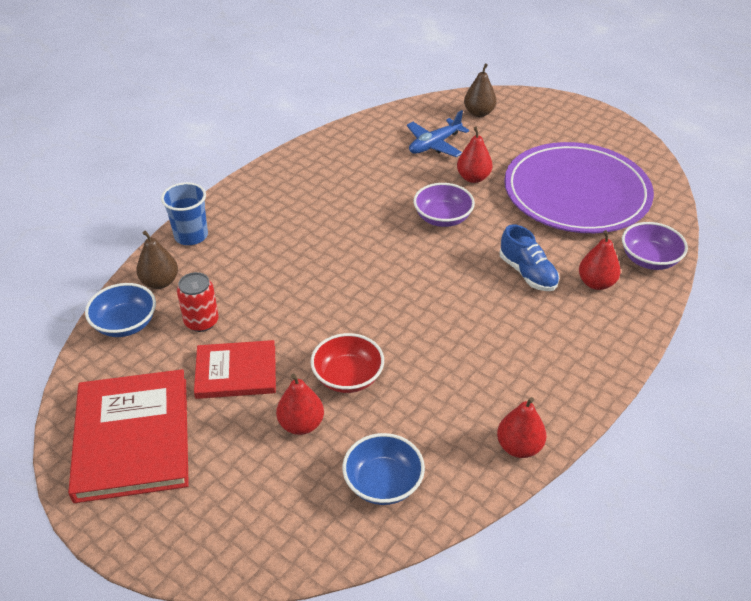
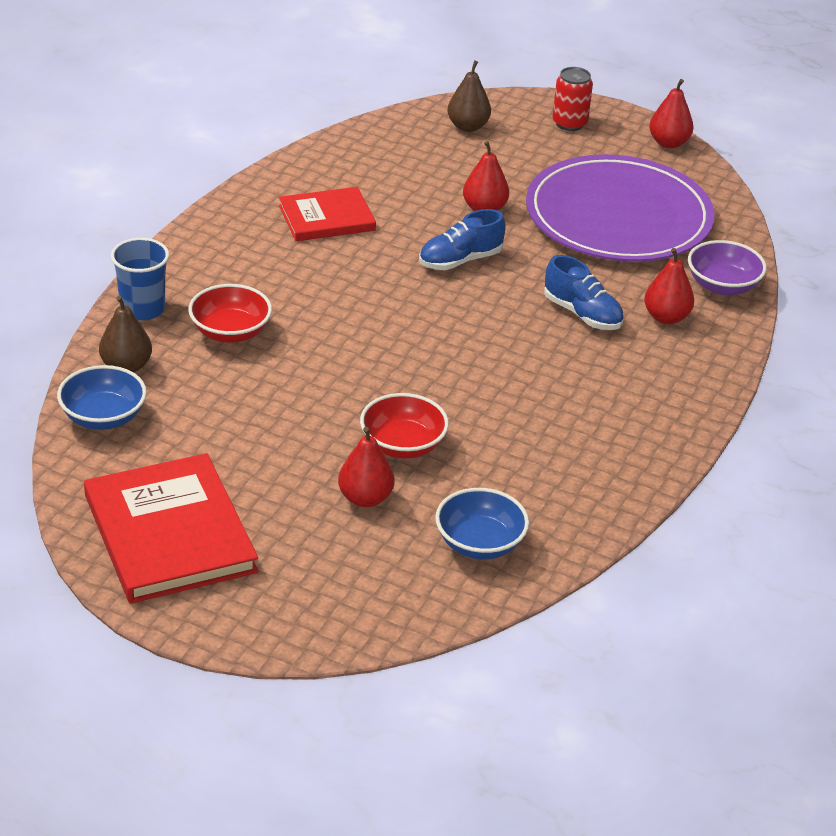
camera: 15 degrees left, 5 degrees down
red can [177,272,219,332] -> red can moved to [552,67,593,131]
red book [194,340,276,399] -> red book moved to [279,187,376,241]
blue plane [407,110,469,157] -> none
purple bowl [414,183,475,227] -> blue shoe [419,209,506,270]
red pear [497,397,546,458] -> red pear moved to [649,79,693,148]
none -> red bowl [188,284,272,343]

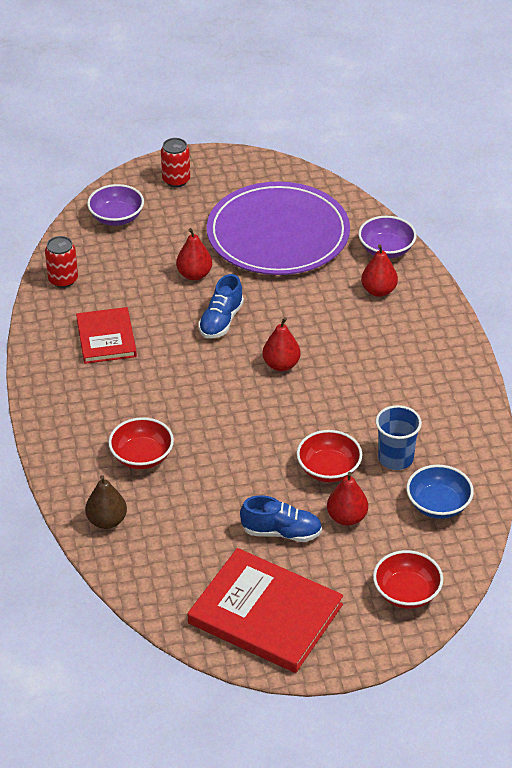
camera: 35 degrees left, 5 degrees up
blue bowl [57,365,147,430] -> none
blue cup [111,238,169,320] -> blue cup moved to [376,405,422,470]
red book [279,187,376,241] -> red book turned 45 degrees counterclockwise [76,307,137,364]
brown pear [447,60,491,132] -> purple bowl [87,184,144,226]
blue shoe [544,255,624,330] -> blue shoe moved to [240,496,322,542]
red pear [649,79,693,148] -> red pear moved to [262,317,301,371]
none -> red can [45,236,78,288]
none -> red bowl [373,550,443,609]

